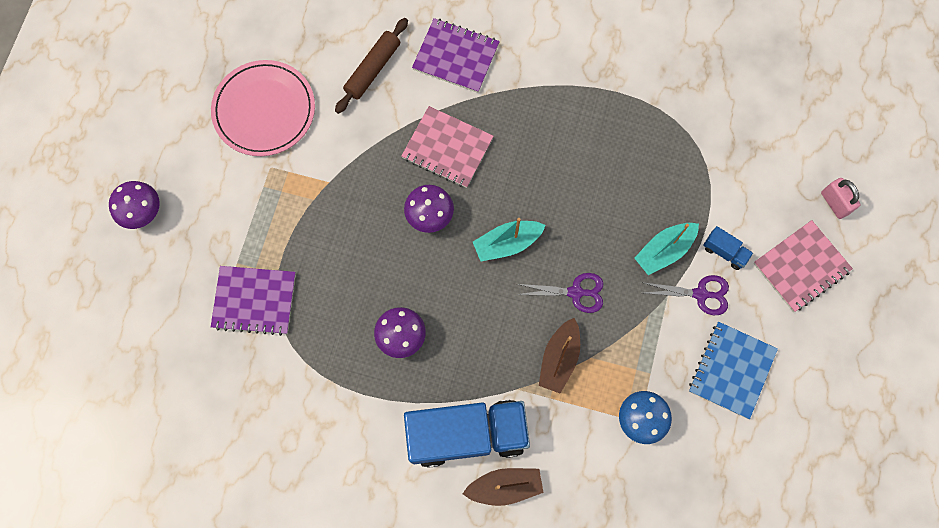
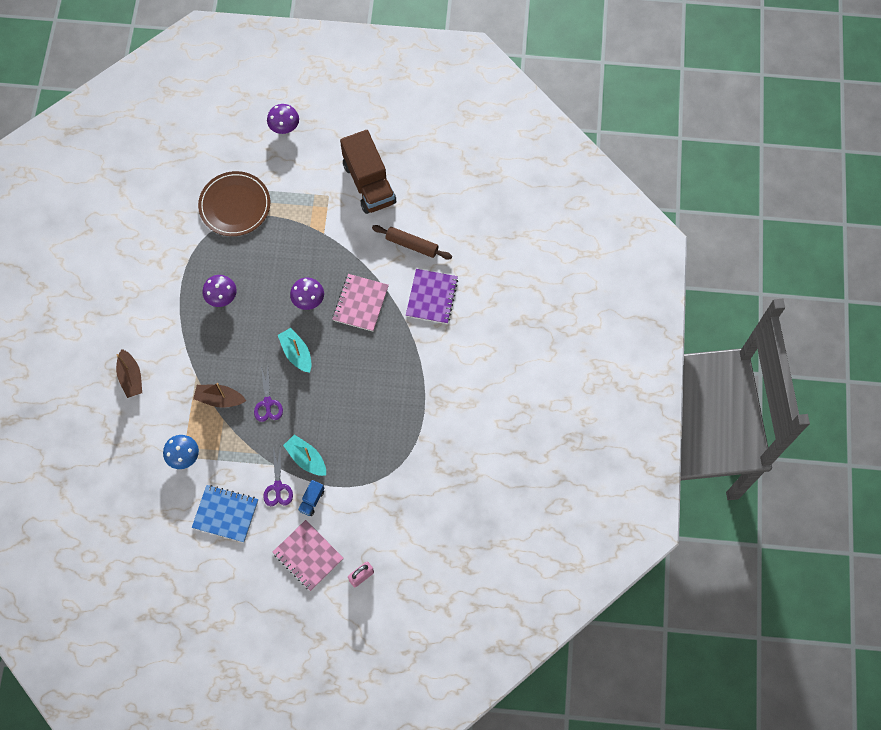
camera: 80 degrees right, 5 degrees down
pink plate [211,60,315,156] -> brown truck [340,130,396,214]
purple notebook [211,266,296,336] -> brown plate [198,171,270,236]
blue truck [404,400,530,468] -> none

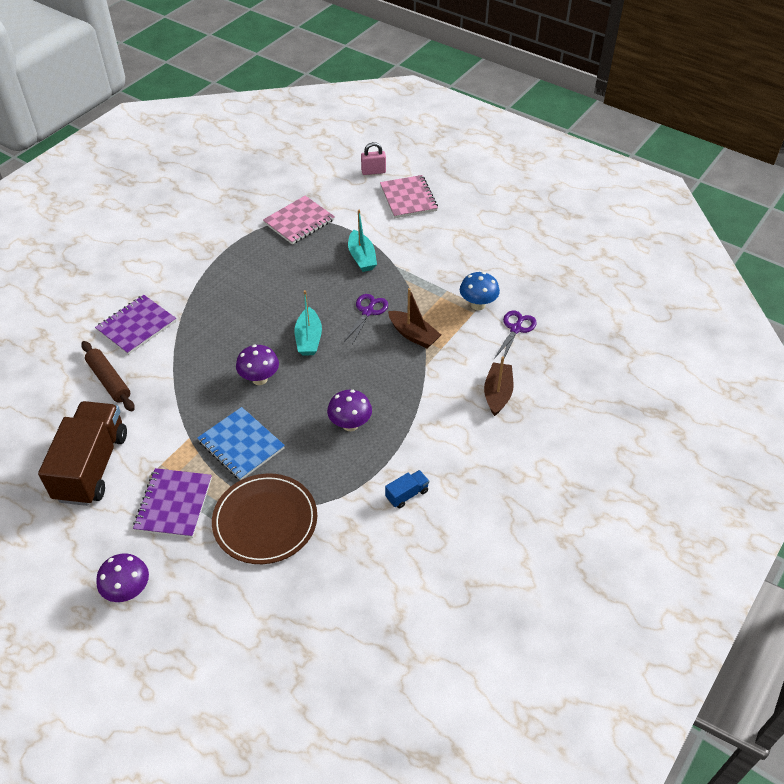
camera: 150 degrees left, 20 degrees down
blue notebook [192,485,258,542] -> blue notebook moved to [197,407,285,480]
purple scissors [263,446,293,506] -> purple scissors moved to [494,310,537,359]
blue truck [298,480,324,516] -> blue truck moved to [385,470,429,509]
pink notebook [332,274,389,332] -> pink notebook moved to [263,196,335,245]
none -> purple notebook [133,468,212,538]

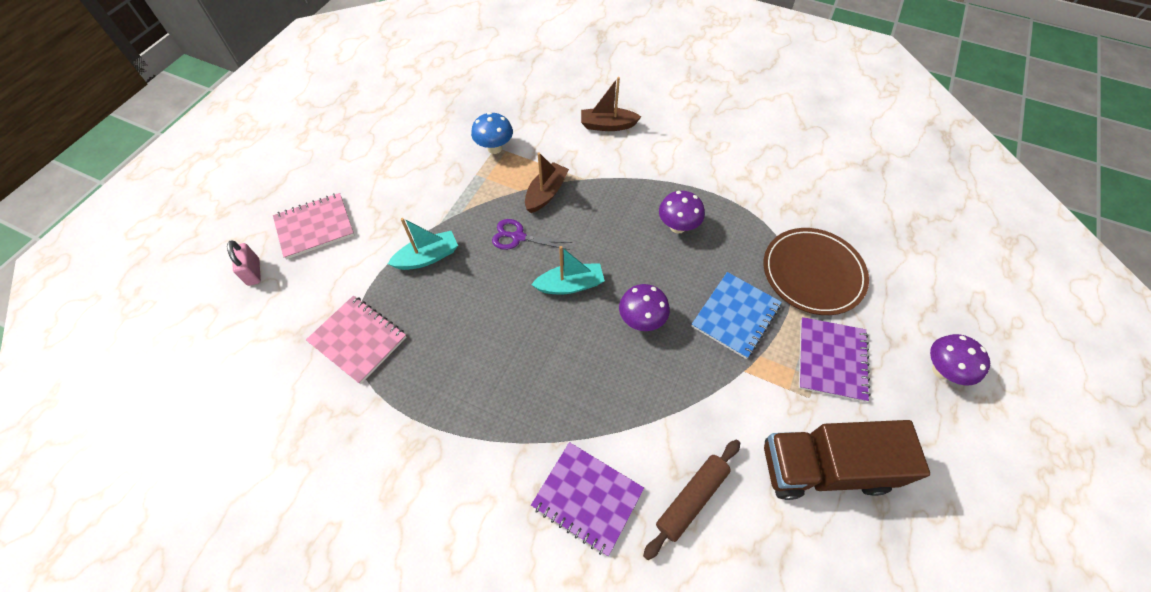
camera: 100 degrees left, 10 degrees up
purple notebook [133,468,212,538] -> purple notebook turned 75 degrees counterclockwise [799,317,871,402]
blue truck [385,470,429,509] -> none
purple scissors [494,310,537,359] -> none

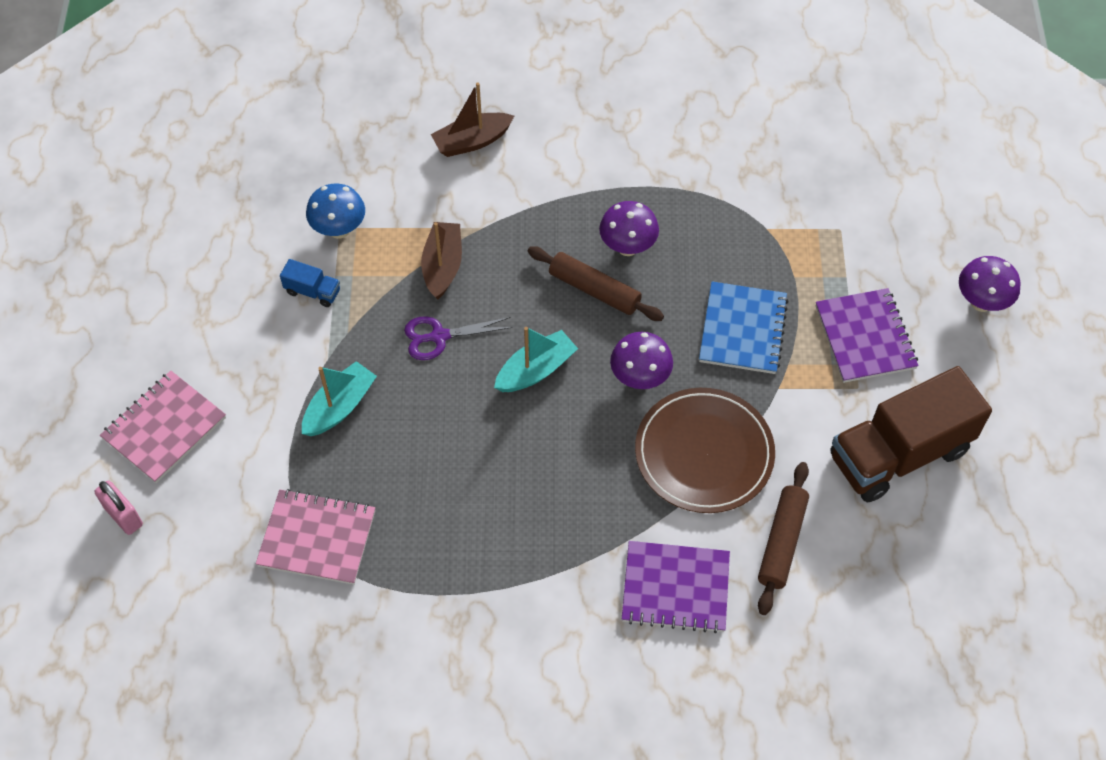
camera: 25 degrees left, 0 degrees up
brown plate [764,228,869,315] -> brown plate moved to [635,388,775,513]
none -> blue truck [280,259,340,307]
none -> brown rolling pin [528,246,664,321]

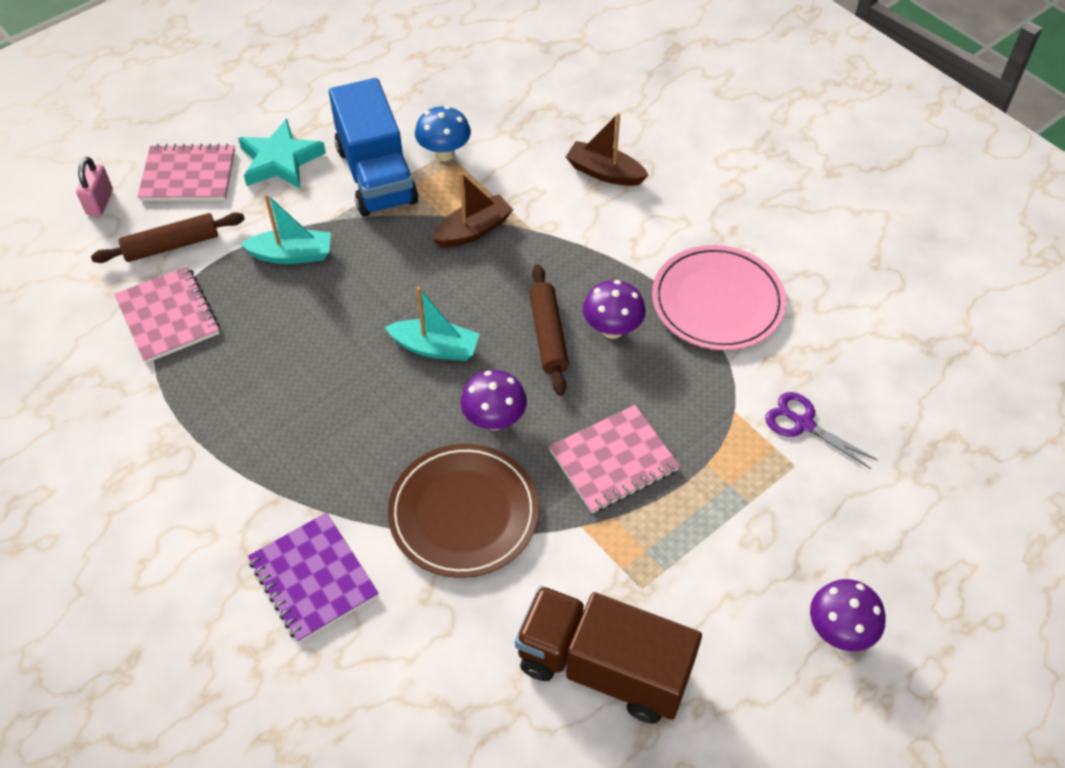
camera: 50 degrees right, 5 degrees down
blue truck [280,259,340,307] -> blue truck [329,78,418,216], size x2.45
purple scissors [404,316,513,360] -> purple scissors moved to [765,392,878,469]
blue notebook [699,281,789,374] -> pink notebook [549,405,680,513]
brown rolling pin [758,462,809,615] -> brown rolling pin moved to [91,212,245,263]
purple notebook [816,288,919,383] -> none
none -> turquoise star [238,119,326,189]
none -> pink plate [652,245,786,350]

